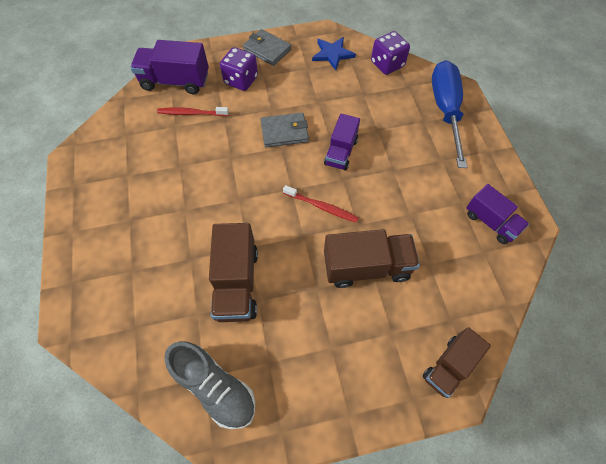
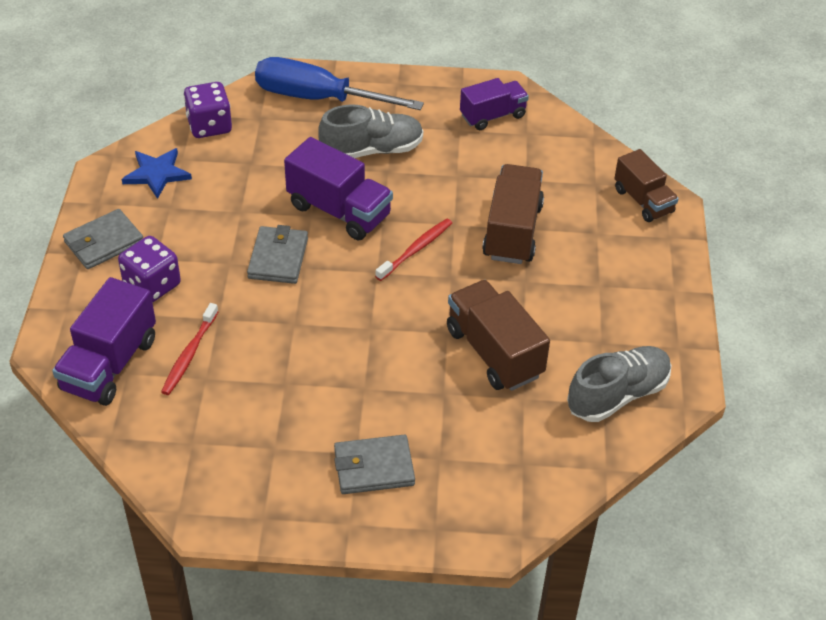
camera: 75 degrees left, 15 degrees down
brown truck [209,223,258,322] -> brown truck turned 135 degrees counterclockwise [447,280,550,391]
purple truck [324,113,360,171] -> purple truck [284,137,393,240], size x1.50
none -> grey shoe [318,104,423,158]
none -> grey wallet [334,435,415,494]

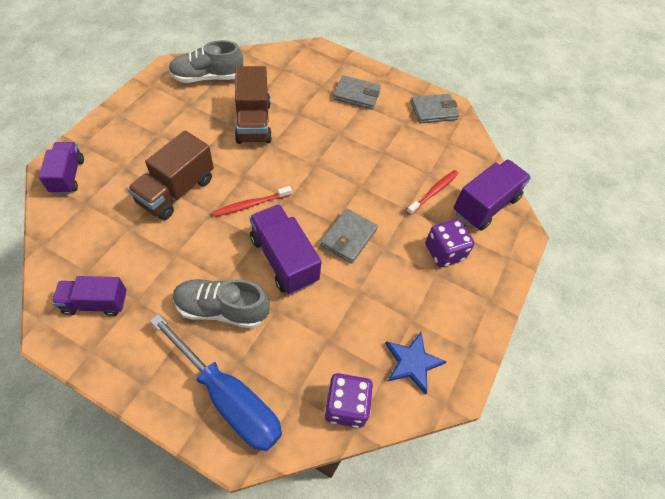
camera: 160 degrees left, 10 degrees up
grey wallet [63,209,143,269] -> grey wallet moved to [411,94,459,124]
brown truck [615,149,679,222] -> purple truck [39,142,84,194]

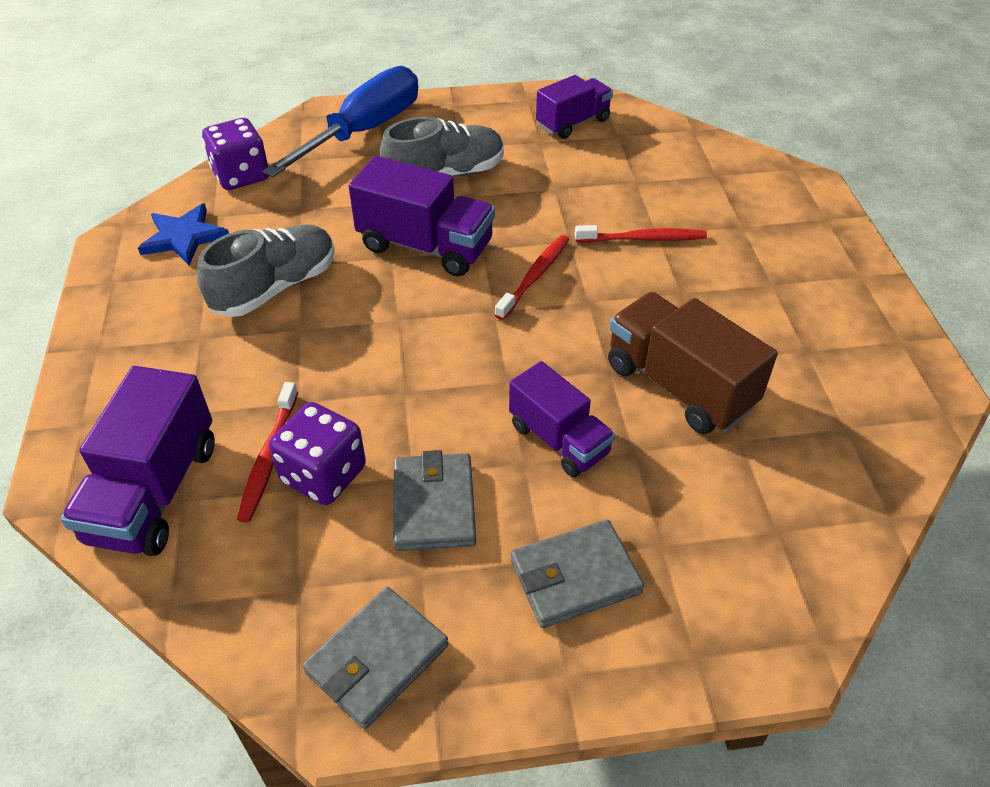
camera: 150 degrees right, 10 degrees down
purple truck [39,142,84,194] -> purple truck moved to [509,361,615,477]
brown truck [127,130,214,220] -> red toothbrush [575,225,707,242]
blue screwdriver [150,314,282,451] -> blue screwdriver turned 120 degrees clockwise [262,66,418,177]
grey shoe [169,40,243,83] -> grey shoe moved to [197,224,335,317]
grey wallet [320,209,378,264] -> grey wallet moved to [394,450,476,551]
purple dice [425,219,475,267] -> purple dice moved to [269,402,366,505]

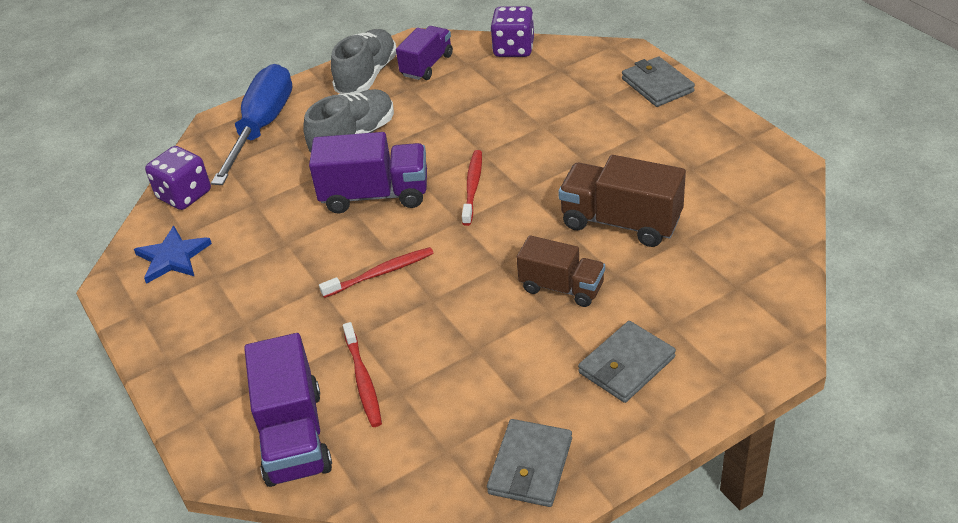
camera: 20 degrees left, 5 degrees down
grey shoe [197,224,335,317] -> grey shoe moved to [331,29,396,94]
purple dice [269,402,366,505] -> purple dice moved to [490,6,534,57]
grey wallet [394,450,476,551] -> grey wallet moved to [622,56,695,107]
purple truck [509,361,615,477] -> brown truck [517,235,605,307]
red toothbrush [575,225,707,242] -> red toothbrush moved to [319,247,434,298]

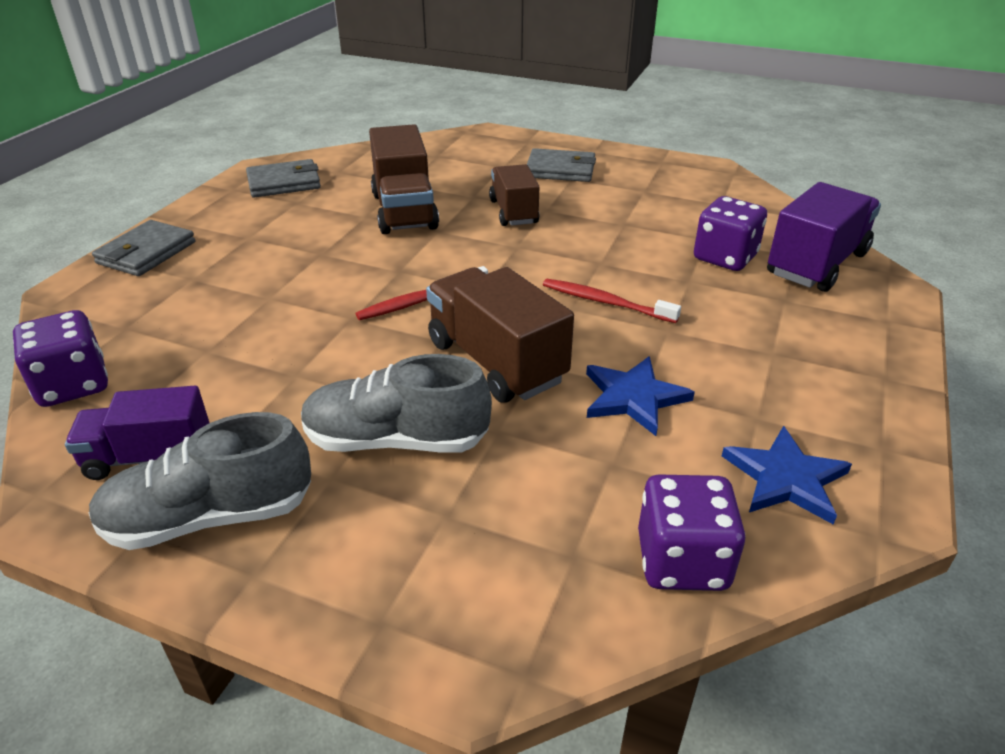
camera: 130 degrees left, 5 degrees down
blue screwdriver [211,64,292,185] -> none
purple truck [309,132,427,214] -> brown truck [426,267,574,403]
red toothbrush [343,322,382,427] -> purple dice [694,196,767,271]
grey wallet [487,419,572,507] -> grey wallet moved to [246,159,321,198]
none -> blue star [586,356,695,436]

